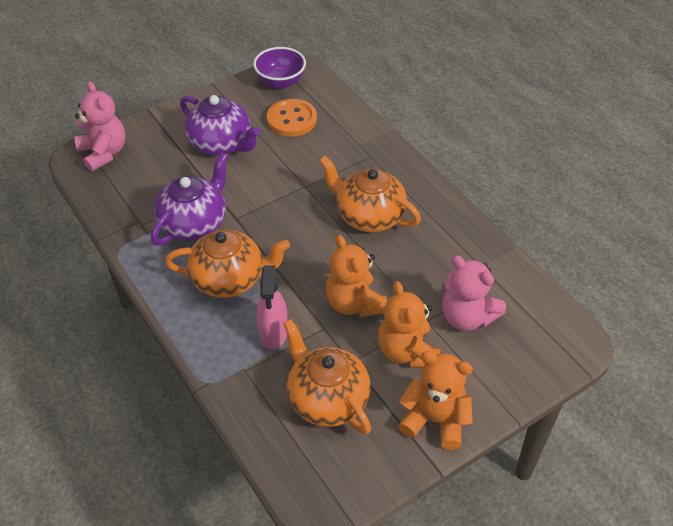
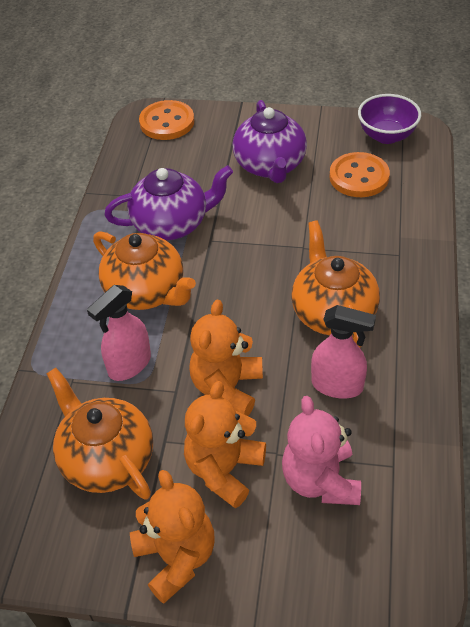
camera: 45 degrees right, 0 degrees up
pink teddy bear [74,81,126,172] -> orange button [139,100,194,140]
orange teapot [283,319,371,435] -> orange teapot turned 45 degrees counterclockwise [46,368,153,499]
none -> pink spray bottle [311,305,376,399]

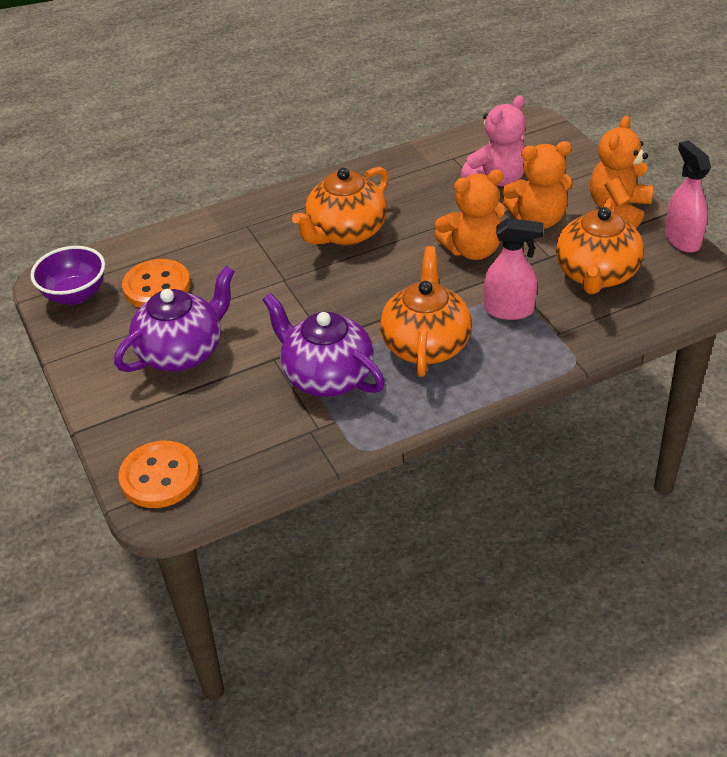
camera: 125 degrees left, 5 degrees down
pink spray bottle [311,305,376,399] -> pink spray bottle moved to [665,140,711,253]

